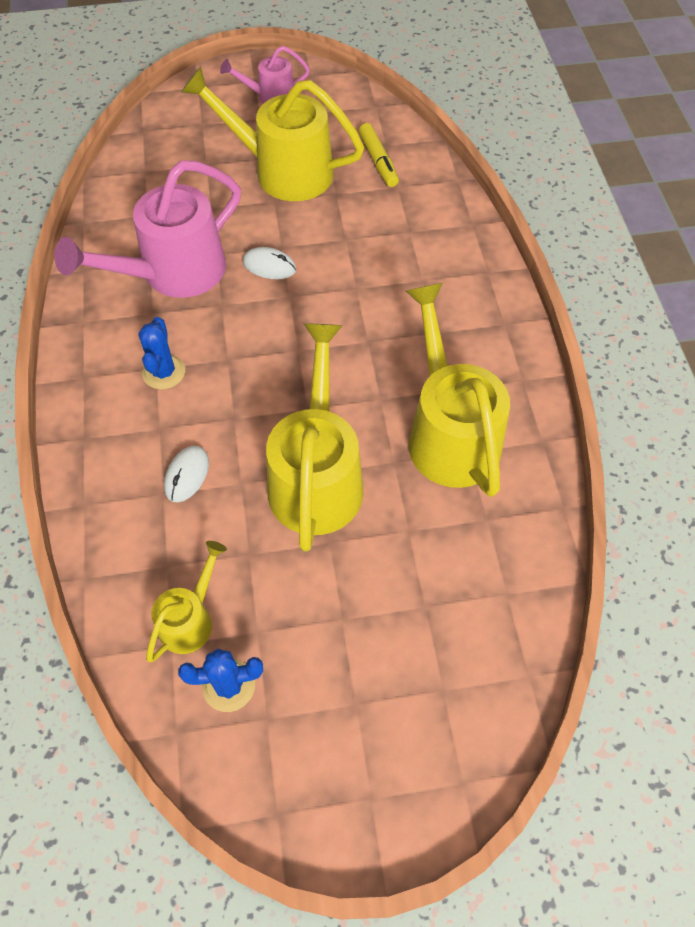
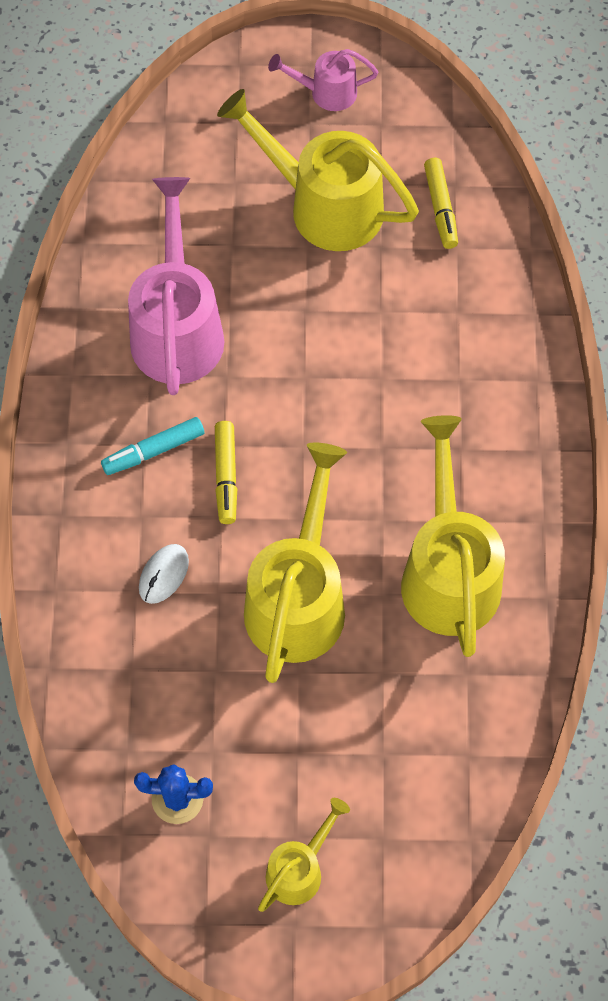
camera: 10 degrees right, 5 degrees up
pink watering can [54,160,241,298] -> pink watering can turned 120 degrees clockwise [128,177,224,395]
blue cactus [138,317,185,390] -> turquoise marker [101,417,204,475]
yellow watering can [146,541,227,662] -> yellow watering can moved to [258,798,350,912]
white mouse [243,247,296,279] -> none
none -> yellow marker [215,421,237,524]

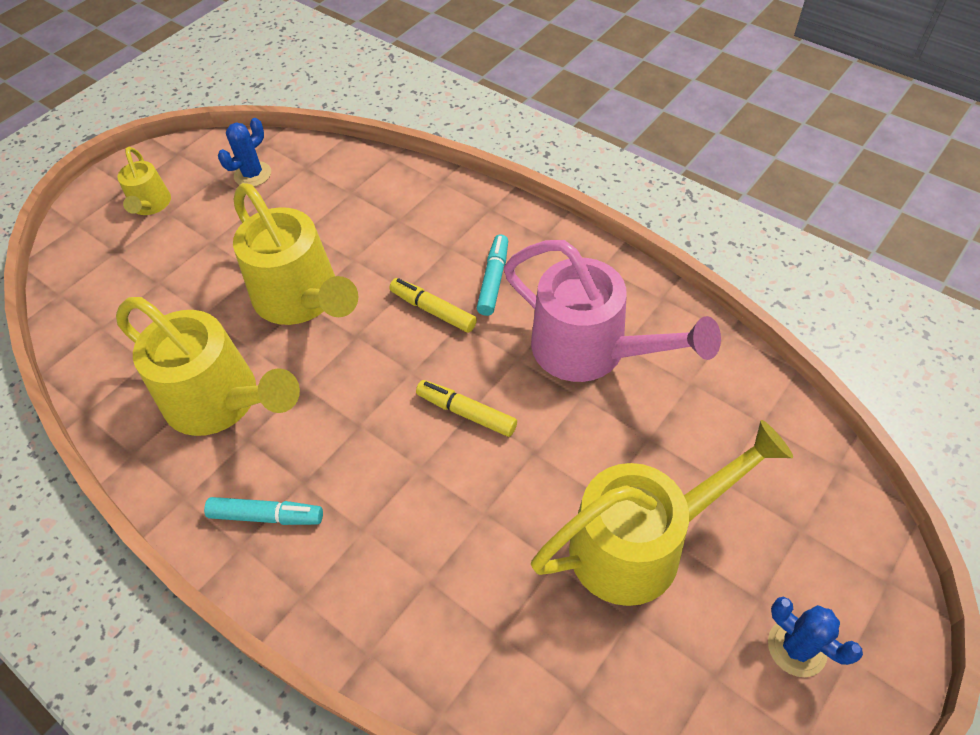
camera: 130 degrees right, 10 degrees down
white mouse [139,544,189,604] -> none
pink watering can [268,49,378,111] -> blue cactus [768,597,863,677]
yellow marker [424,158,458,249] -> yellow marker moved to [416,380,517,437]
none -> turquoise marker [204,497,323,525]

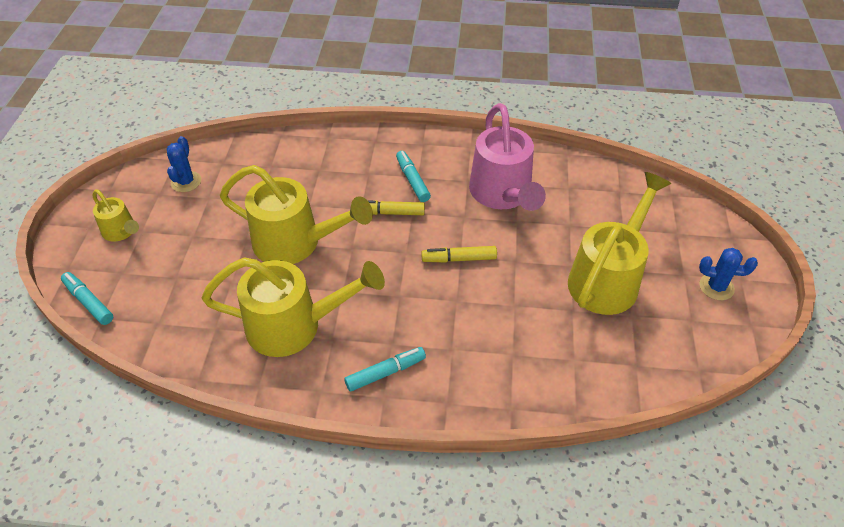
camera: 35 degrees left, 5 degrees down
pink watering can [504,240,721,382] -> pink watering can turned 75 degrees clockwise [469,103,546,211]
none -> turquoise marker [61,272,113,325]

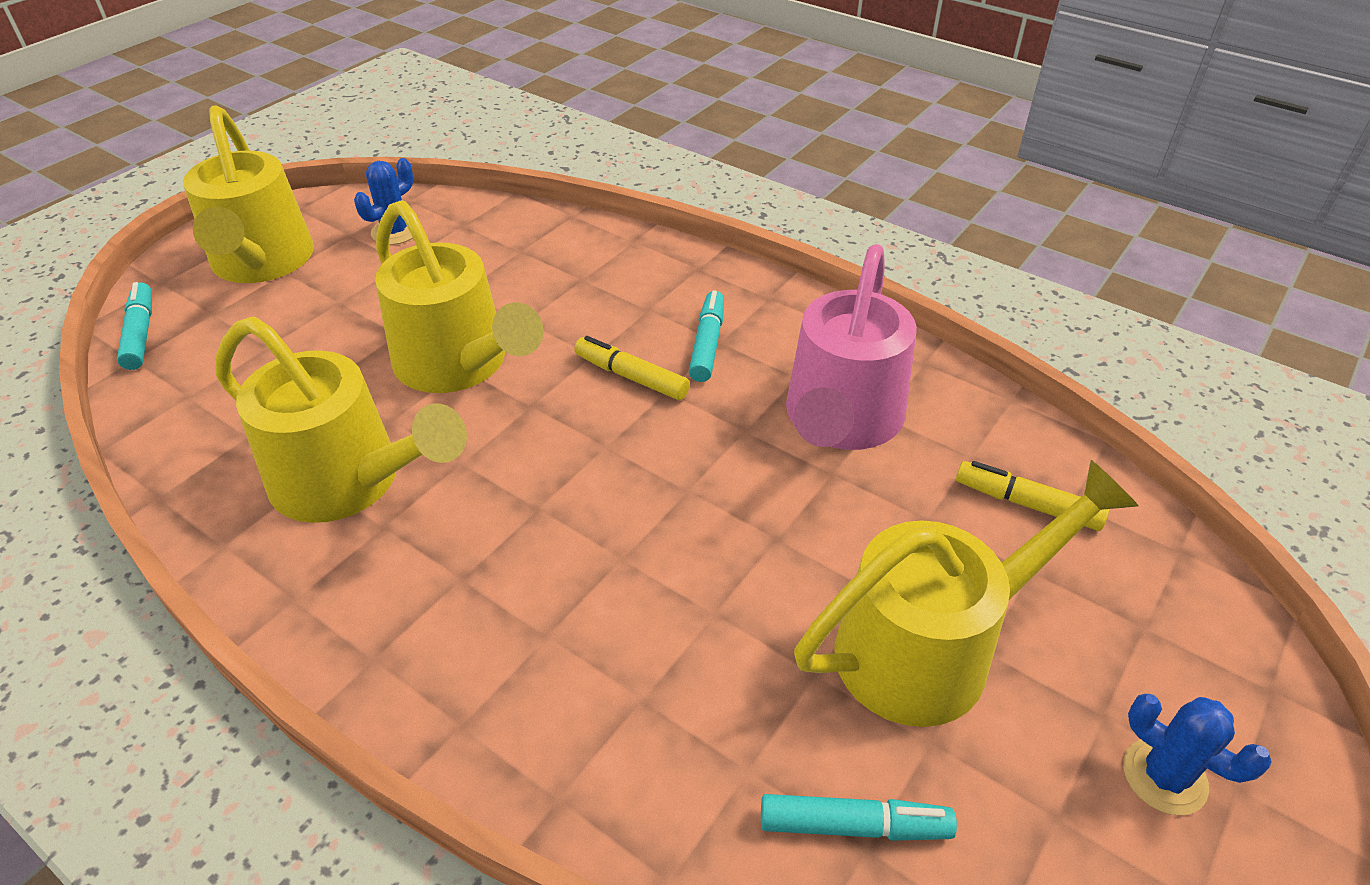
camera: 30 degrees right, 5 degrees down
yellow watering can [92,189,139,242] -> yellow watering can [183,105,314,283], size x1.94
turquoise marker [344,347,426,391] -> turquoise marker moved to [761,794,957,841]
yellow marker [421,246,497,263] -> yellow marker moved to [956,461,1109,531]

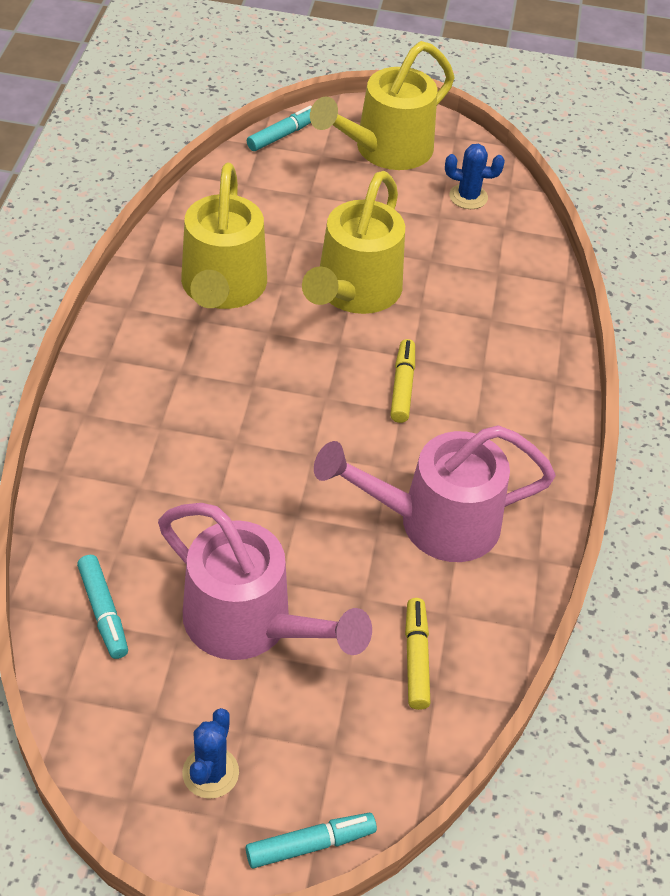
camera: 60 degrees right, 5 degrees up
turquoise marker [689,290,724,382] -> turquoise marker moved to [246,813,377,868]
yellow watering can [794,460,1138,727] -> pink watering can [158,503,372,660]

